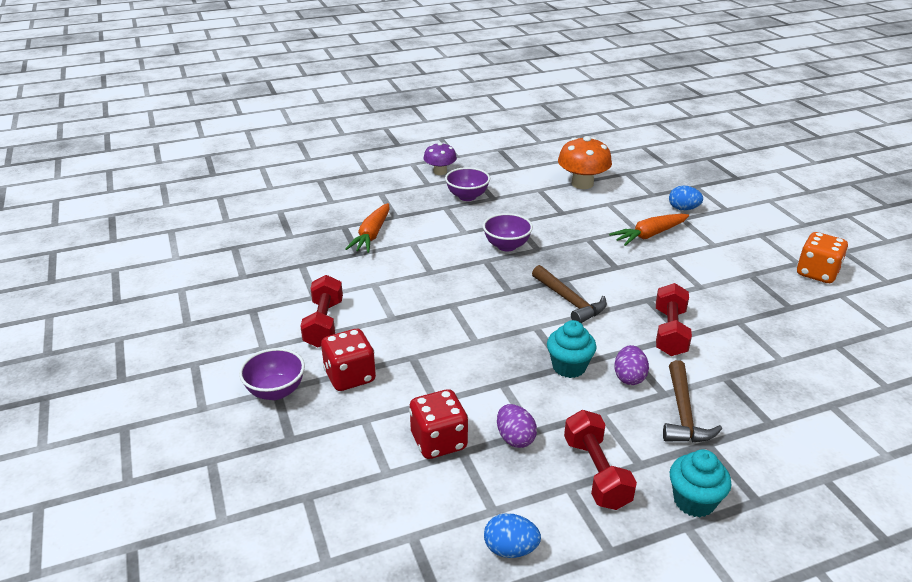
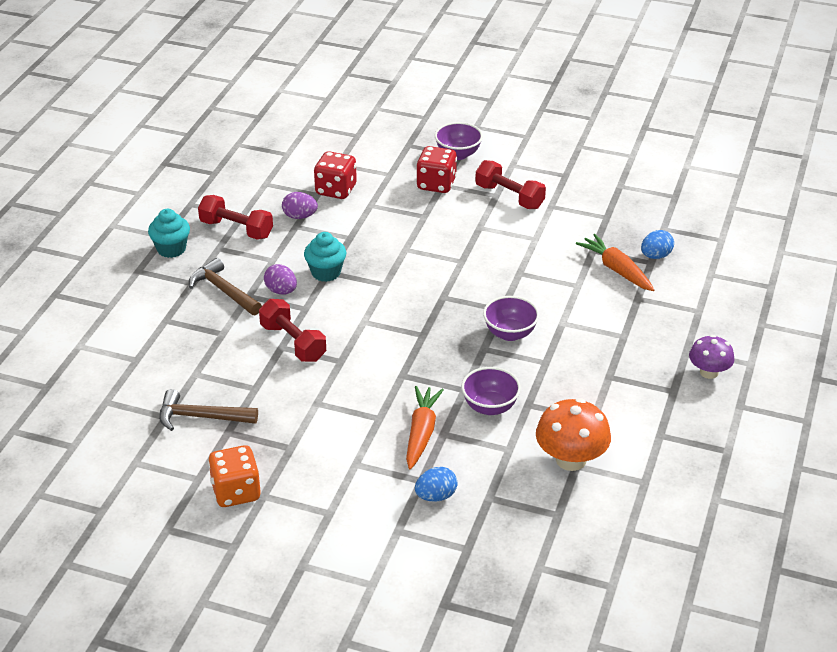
camera: 130 degrees right, 5 degrees up
purple bowl [445,167,490,201] -> purple bowl moved to [461,367,521,415]
blue egg [484,513,541,558] -> blue egg moved to [641,230,674,259]
brown hammer [532,265,607,323] -> brown hammer moved to [159,389,258,431]

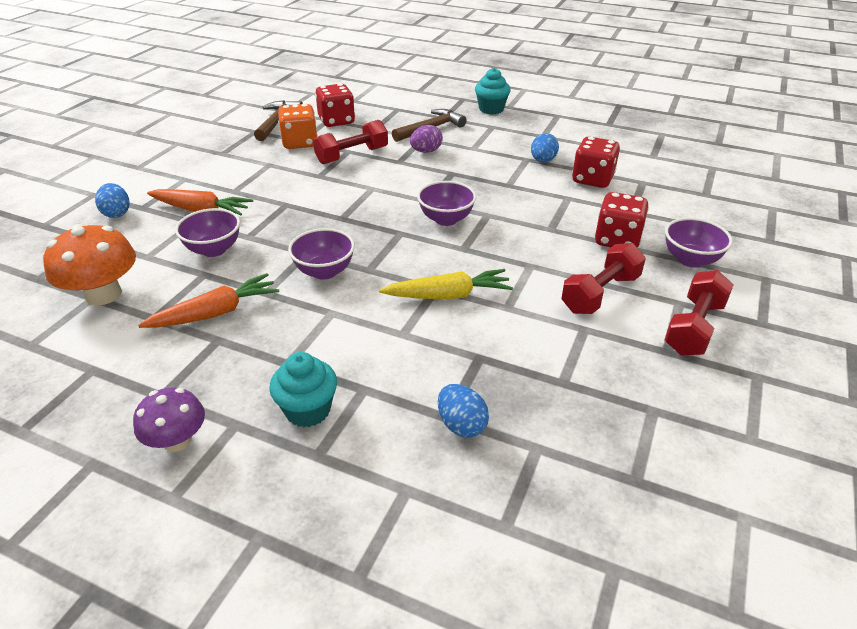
camera: 95 degrees right, 0 degrees up
red dumbbell [198,195,273,240] -> red dumbbell moved to [665,270,734,355]
orange dice [208,445,261,507] -> orange dice moved to [278,104,318,149]
purple egg [282,192,318,219] -> blue egg [531,133,559,162]
turquoise cupcake [304,232,346,282] -> turquoise cupcake moved to [269,352,337,427]
orange carrot [576,234,655,291] -> orange carrot moved to [138,273,279,328]
none -> red dice [315,83,355,127]
none -> yellow carrot [379,269,513,300]
none -> purple bowl [417,181,476,226]

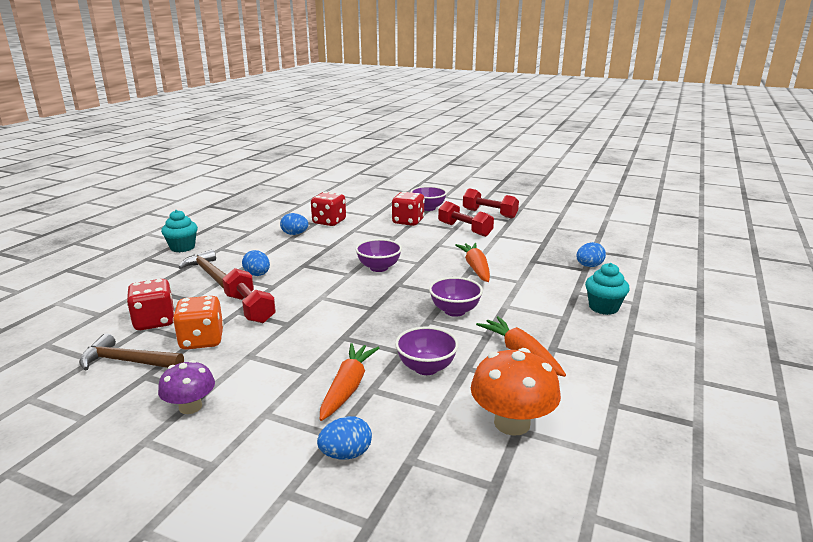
camera: 90 degrees left, 15 degrees down
purple mushroom [133,387,205,452] -> purple mushroom moved to [158,360,215,414]
yellow carrot [379,269,513,300] -> orange carrot [455,243,490,282]
purple egg [410,125,443,153] -> blue egg [242,250,270,276]

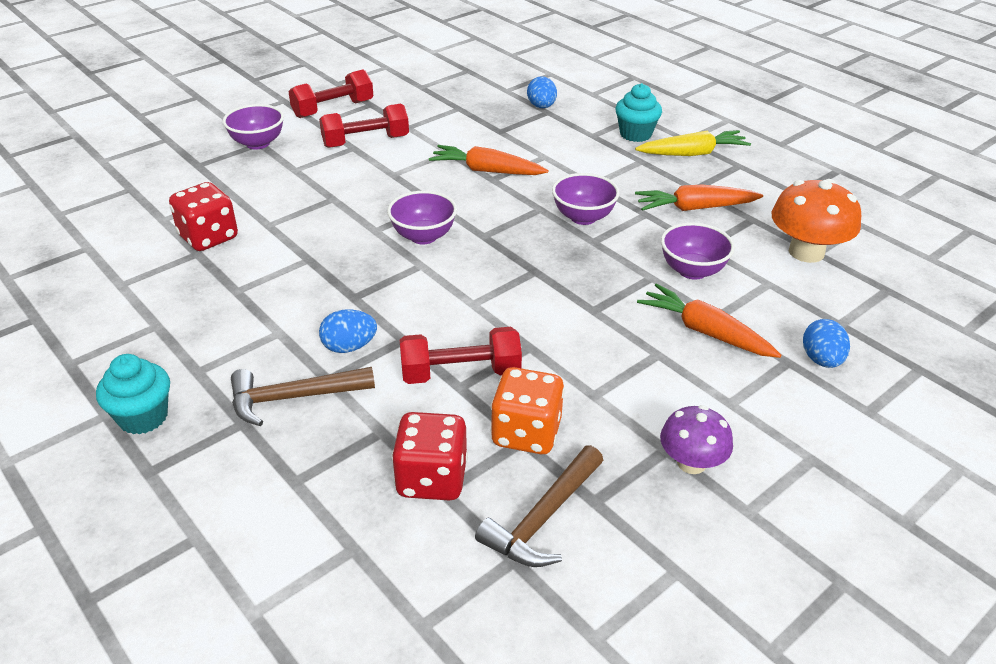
camera: 65 degrees left, 15 degrees up
blue egg [280,213,308,235] -> none
red dice [392,191,425,226] -> none
none -> yellow carrot [635,130,751,156]

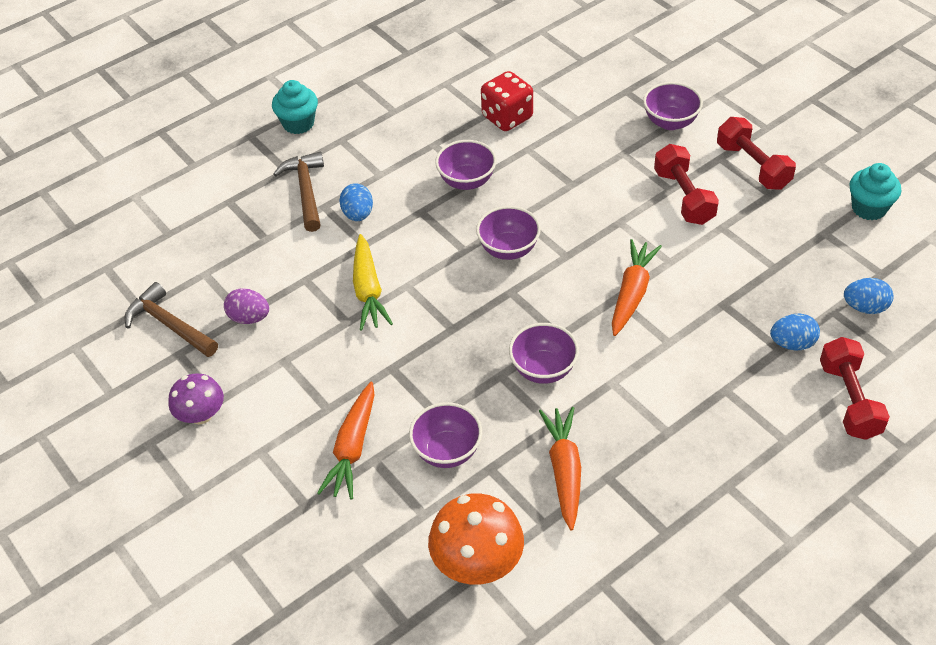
camera: 95 degrees right, 10 degrees up
red dice [392,412,468,500] -> none
red dumbbell [400,327,522,384] -> red dumbbell moved to [820,337,890,440]
orange dice [490,367,565,454] -> purple egg [224,288,269,324]
turquoise cupcake [615,83,662,142] -> turquoise cupcake moved to [849,163,901,220]
yellow carrot [635,130,751,156] -> yellow carrot moved to [353,234,393,331]
orange carrot [637,283,781,358] -> orange carrot turned 150 degrees clockwise [317,382,375,499]
blue egg [803,319,850,368] -> blue egg moved to [844,278,894,314]
none -> purple bowl [435,140,497,190]

